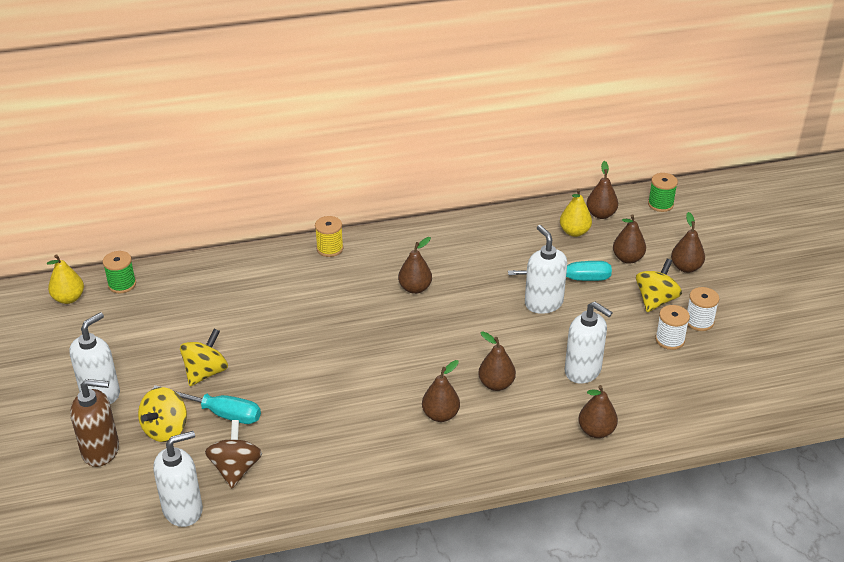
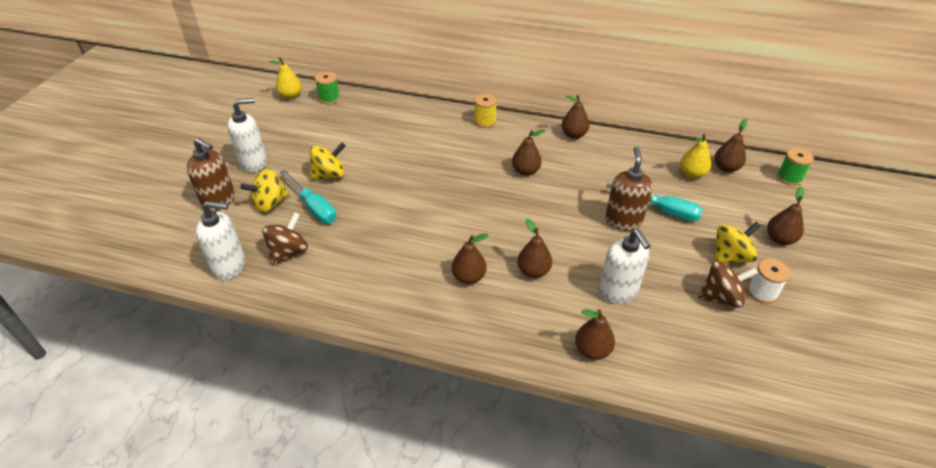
camera: 30 degrees right, 5 degrees up
white soap dispenser [525,225,567,314] -> brown soap dispenser [605,147,653,231]
brown pear [613,214,646,264] -> brown pear moved to [561,95,589,139]
white spool [655,305,690,350] -> brown spinning top [699,261,758,307]

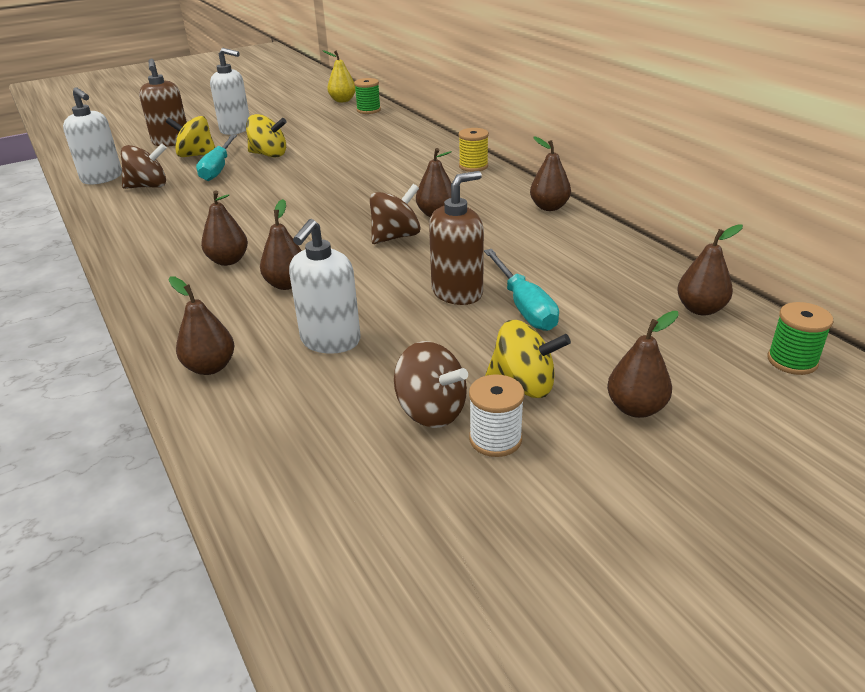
camera: 45 degrees right, 10 degrees down
yellow pear [680,134,711,179] -> none
none -> brown spinning top [370,184,421,244]

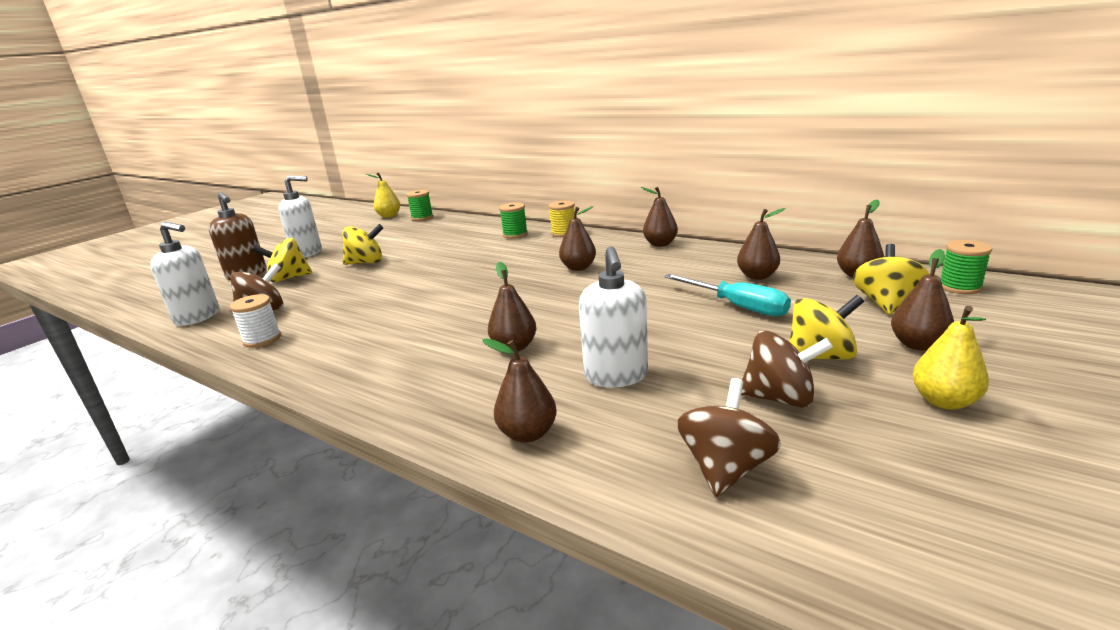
camera: 25 degrees left, 10 degrees down
turquoise screwdriver [196,135,237,181] -> none
brown pear [201,190,248,266] -> brown pear moved to [737,208,786,280]
brown spinning top [370,184,421,244] -> brown spinning top moved to [677,378,781,497]
brown soap dispenser [429,171,484,305] -> none
white spool [469,374,524,457] -> white spool moved to [230,294,281,348]
none -> green spool [499,202,528,239]
none -> yellow spinning top [853,244,929,315]
none -> yellow pear [912,306,989,410]

